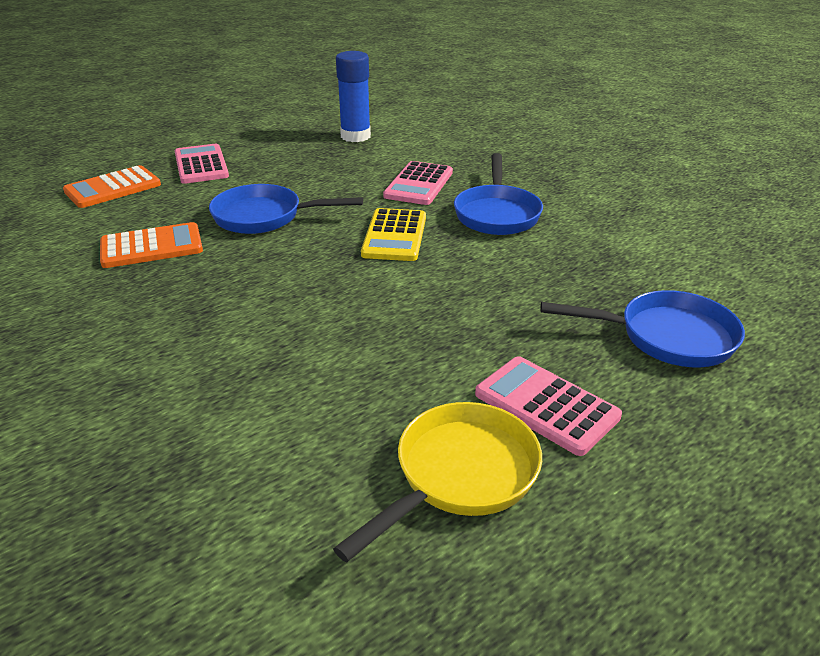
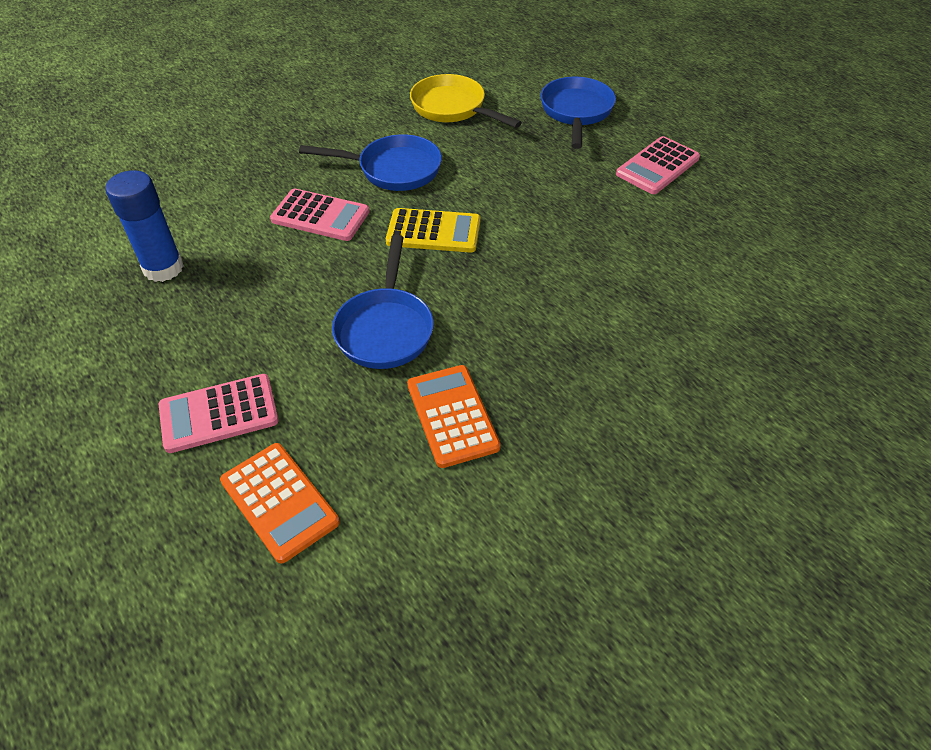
camera: 90 degrees left, 15 degrees up
yellow pan [333,402,542,562] -> yellow pan moved to [410,74,522,128]

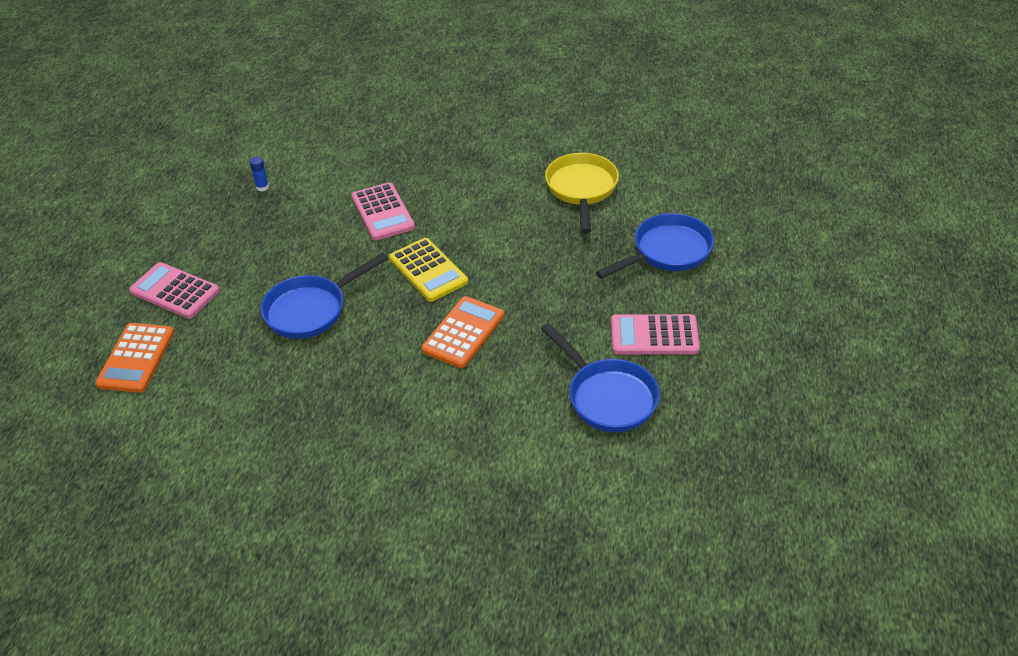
camera: 50 degrees right, 5 degrees down
blue glue stick [105,170,184,282] -> blue glue stick [249,156,269,191], size x0.42
blue pan [299,134,442,191] -> blue pan moved to [541,323,660,432]
orange calculator [407,365,501,468] -> orange calculator moved to [421,296,504,368]

